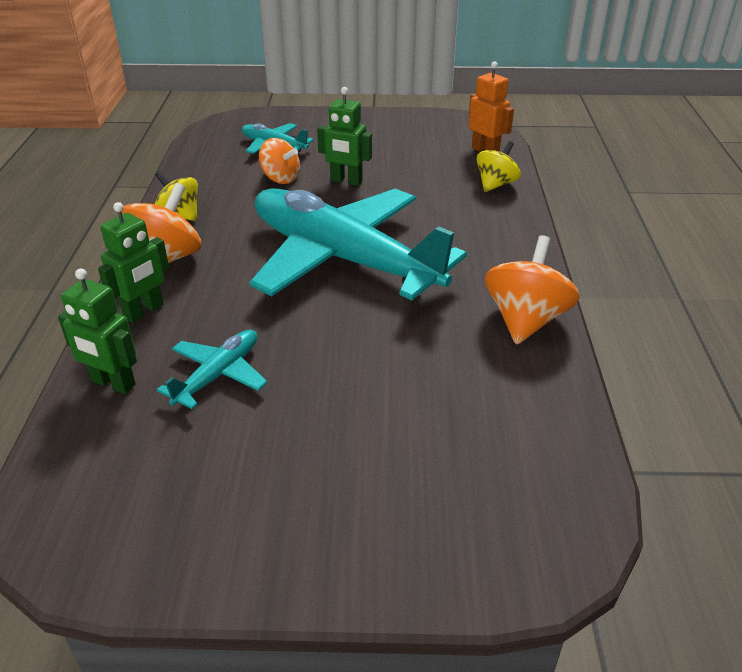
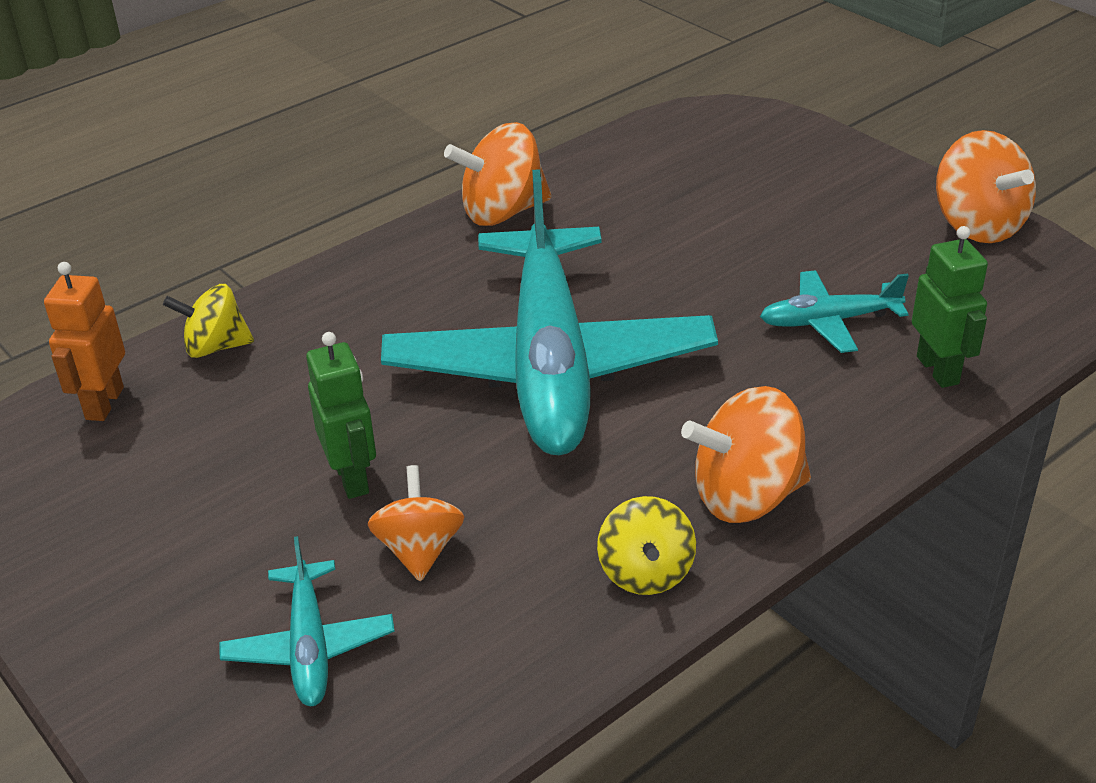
camera: 130 degrees left, 0 degrees up
green robot [98,202,169,323] -> none
none -> orange spinning top [936,130,1036,243]

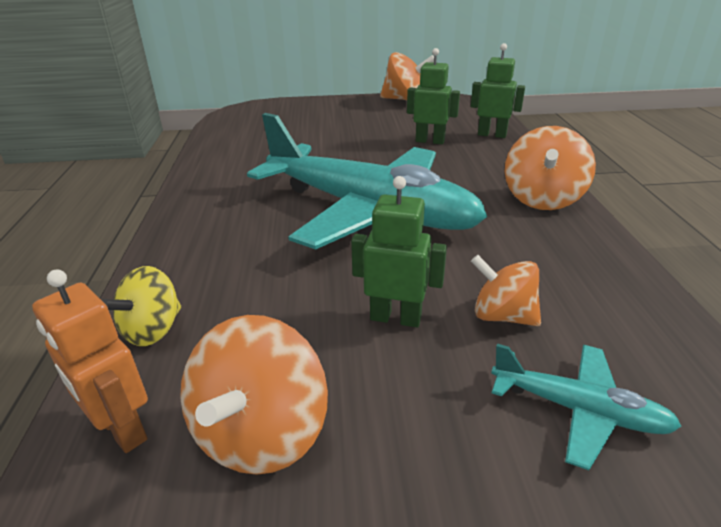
camera: 55 degrees left, 5 degrees down
orange spinning top [444,122,552,226] -> orange spinning top moved to [180,315,328,475]
yellow spinning top [597,496,696,595] -> none
turquoise plane [760,270,909,353] -> green robot [407,48,460,144]

